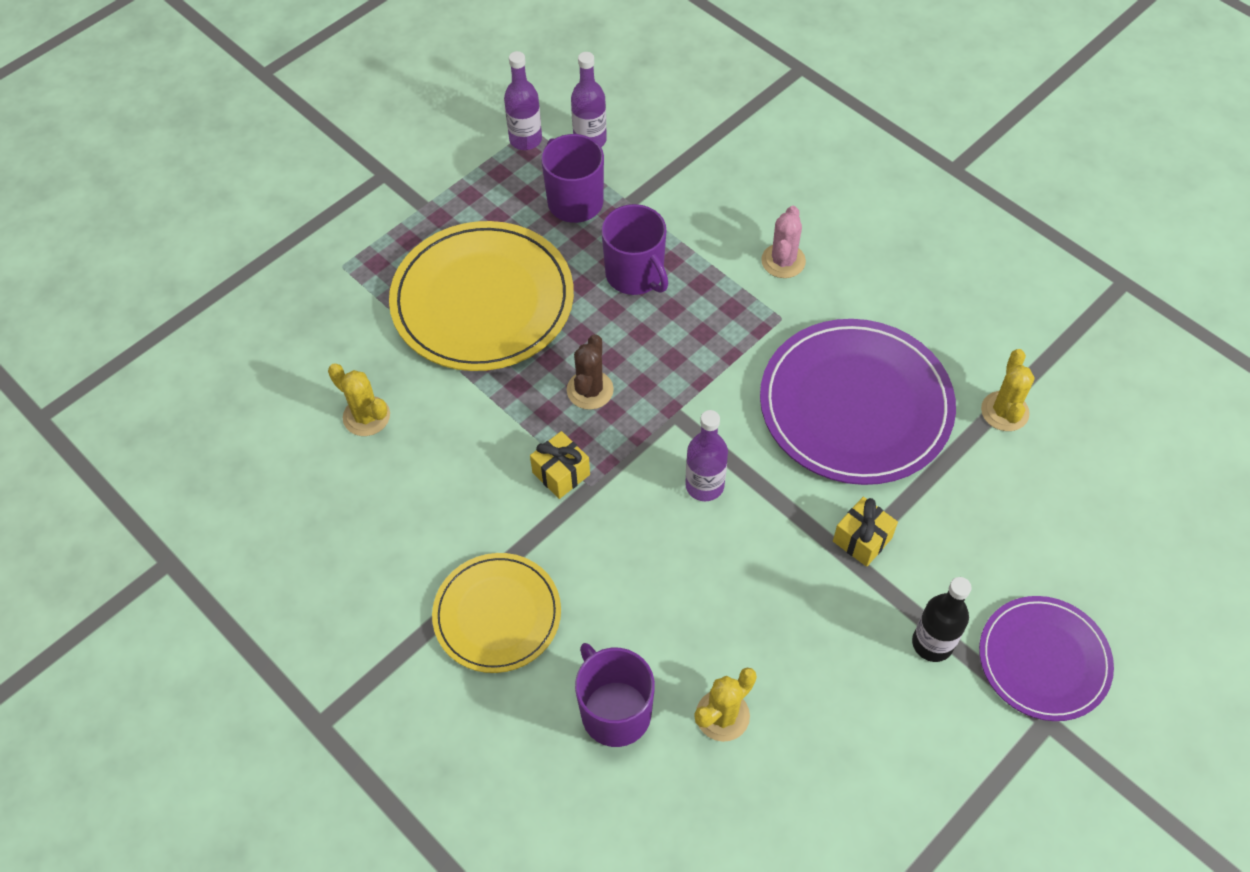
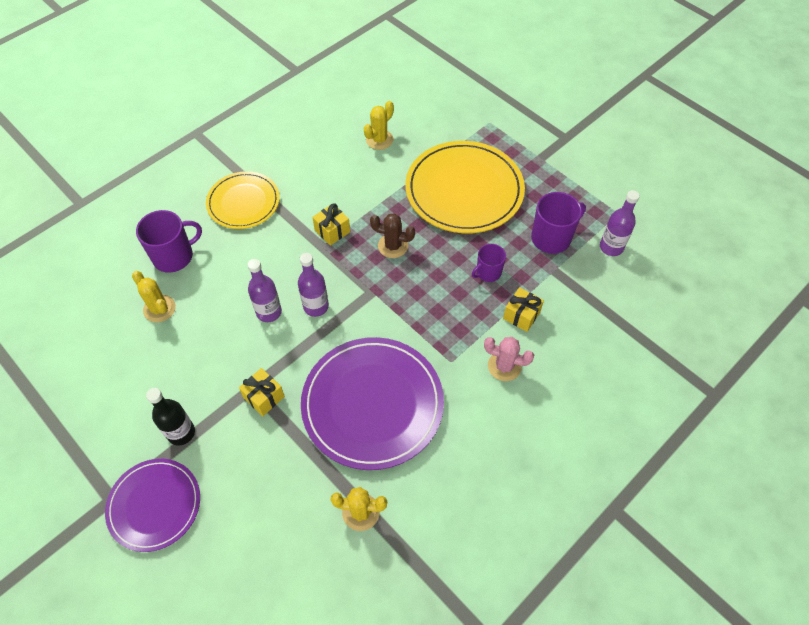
camera: 90 degrees right, 0 degrees up
purple bottle [504,51,542,150] -> purple bottle moved to [247,259,282,322]
purple mug [601,204,668,295] -> purple mug [472,244,506,282], size x0.62
none -> yellow gift [503,287,544,332]

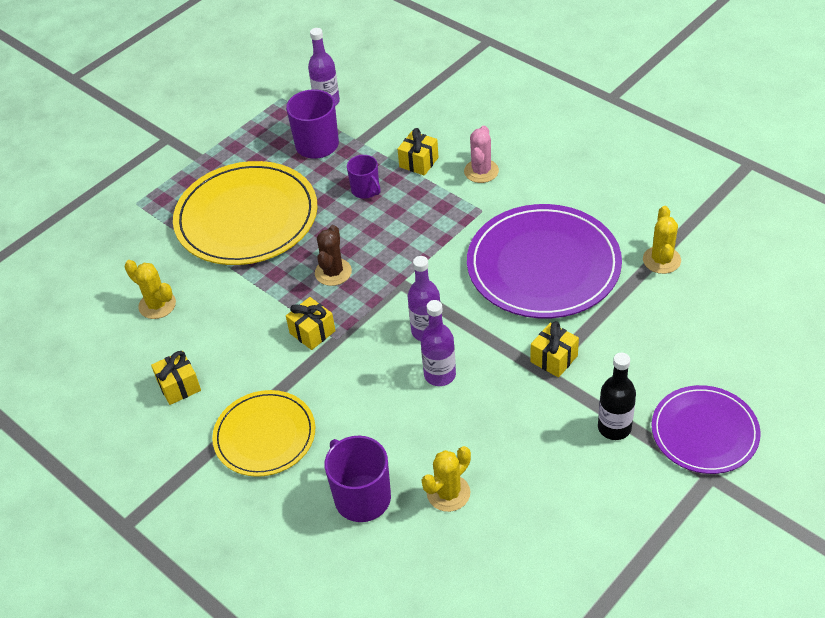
camera: 90 degrees left, 10 degrees down
none -> yellow gift [151,351,201,405]

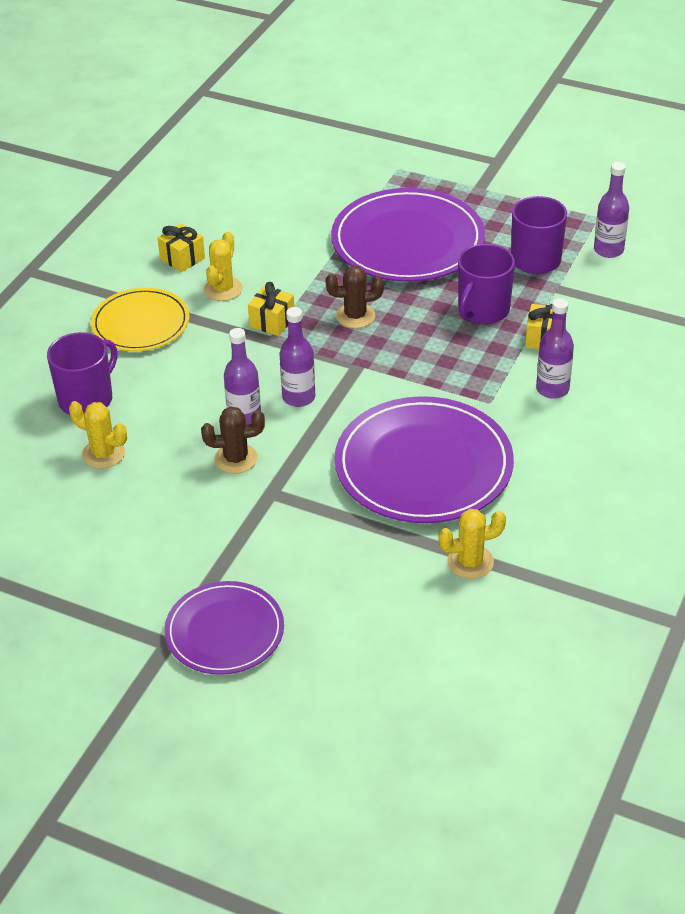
camera: 70 degrees right, 5 degrees down
yellow cactus [125,260,176,319] -> yellow cactus moved to [204,232,243,301]
yellow plate [173,161,317,265] -> purple plate [331,188,485,282]
purple mug [347,155,381,199] -> purple mug [458,244,515,324], size x1.62
pink cactus [464,126,499,183] -> purple bottle [536,298,574,399]
yellow gift [530,321,579,378] -> none
black bottle [598,353,636,440] -> none
none -> brown cactus [201,407,265,474]

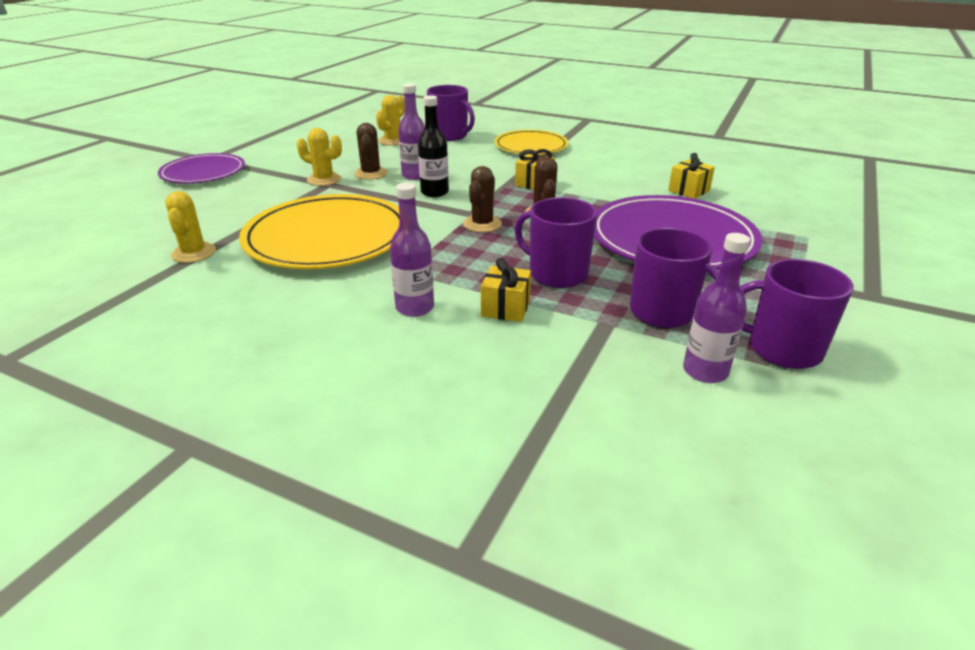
camera: 90 degrees right, 10 degrees down
yellow gift [157,223,205,272] -> yellow gift moved to [668,153,715,199]
yellow cactus [204,232,243,301] -> yellow cactus moved to [297,128,342,186]
purple bottle [280,307,315,407] -> black bottle [418,95,449,197]
purple plate [334,396,514,523] -> yellow plate [239,194,399,269]
none -> brown cactus [463,166,502,232]
none -> purple mug [740,259,854,369]

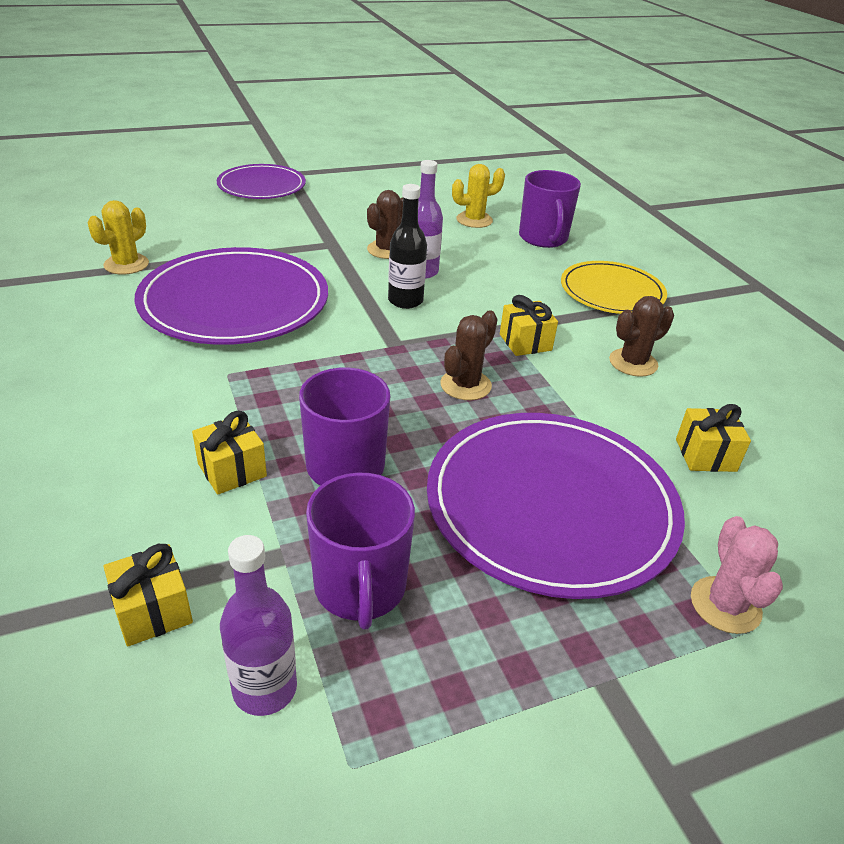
camera: 40 degrees right, 5 degrees up
yellow plate [239,194,399,269] -> purple plate [134,247,328,345]
yellow cactus [297,128,342,186] -> none
purple bottle [390,182,434,317] -> none
brown cactus [463,166,502,232] -> brown cactus moved to [609,296,674,377]
purple mug [740,259,854,369] -> none
none -> yellow gift [103,544,193,646]
none -> pink cactus [691,516,783,634]

